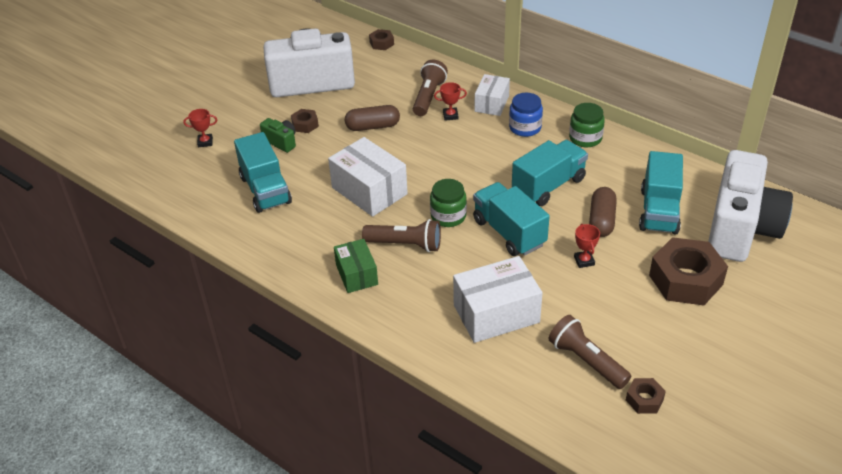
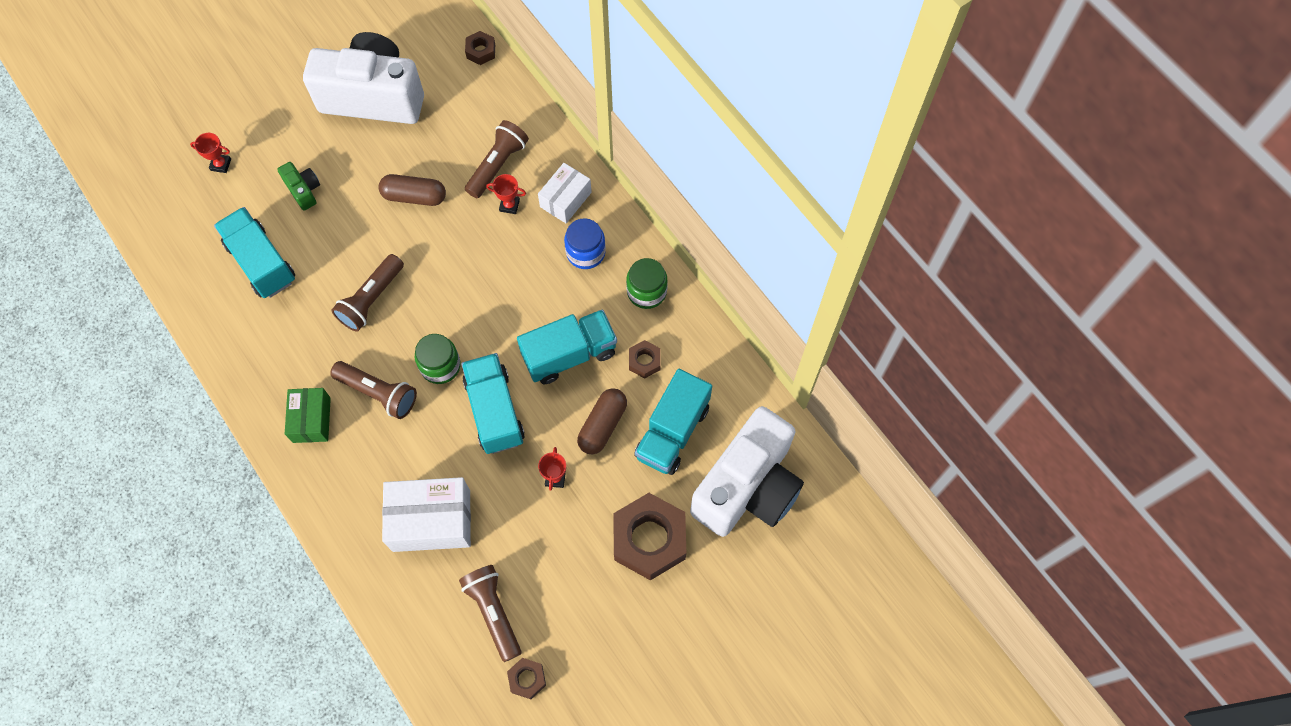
camera: 15 degrees right, 25 degrees up
turquoise truck [234,132,292,213] -> turquoise truck turned 150 degrees clockwise [214,207,295,298]
brown nut [291,109,319,133] -> brown nut moved to [629,340,661,378]
white box [328,137,408,217] -> brown flashlight [331,254,404,332]

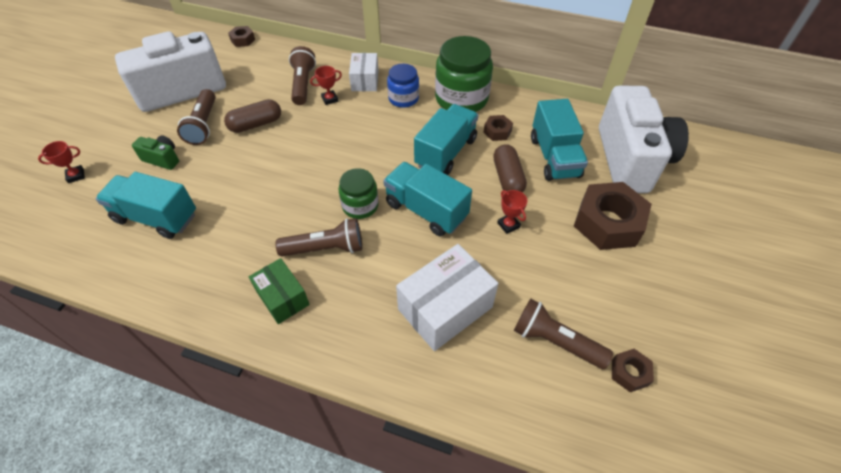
camera: 35 degrees left, 15 degrees down
brown flashlight [331,254,404,332] -> brown flashlight moved to [177,89,216,145]
green jar [626,258,668,309] -> green jar [435,36,493,112], size x1.73

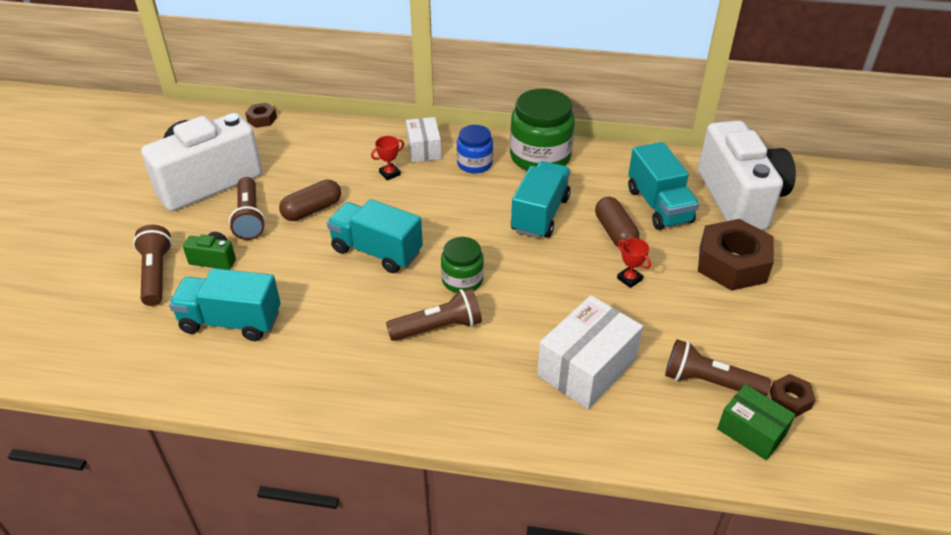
camera: 10 degrees left, 10 degrees down
red trophy [38,141,85,183] -> none
green box [249,258,310,324] -> green box moved to [717,384,796,460]
brown flashlight [289,46,316,105] -> brown flashlight moved to [133,225,172,306]
turquoise truck [383,162,472,236] -> turquoise truck moved to [327,199,423,273]
brown nut [483,115,513,141] -> none

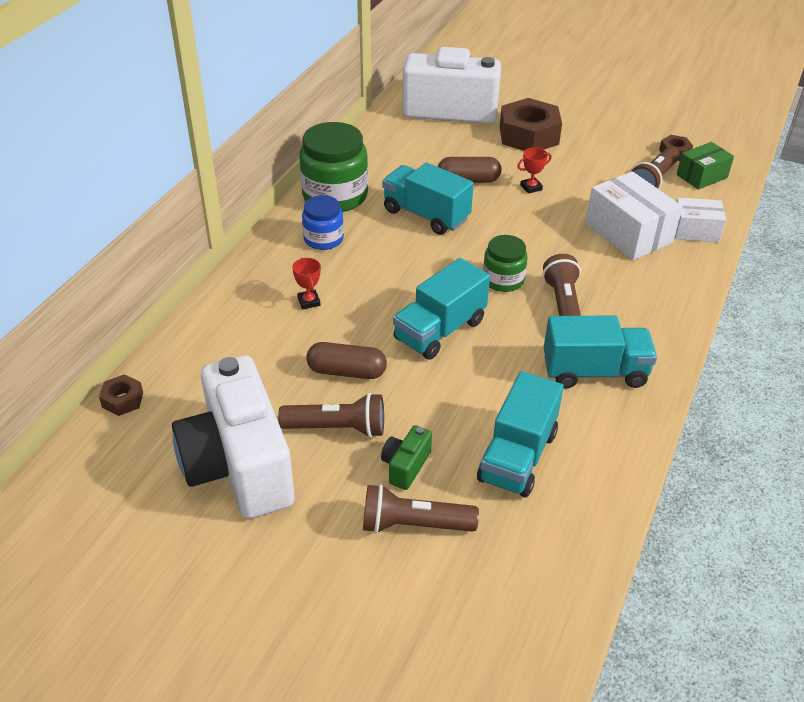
camera: 75 degrees left, 0 degrees up
brown capsule [279,180,341,221] -> brown capsule turned 60 degrees counterclockwise [306,342,387,379]
white box [406,117,441,162] -> white box moved to [675,198,726,242]
turquoise truck [628,142,699,230] -> turquoise truck moved to [544,316,657,389]

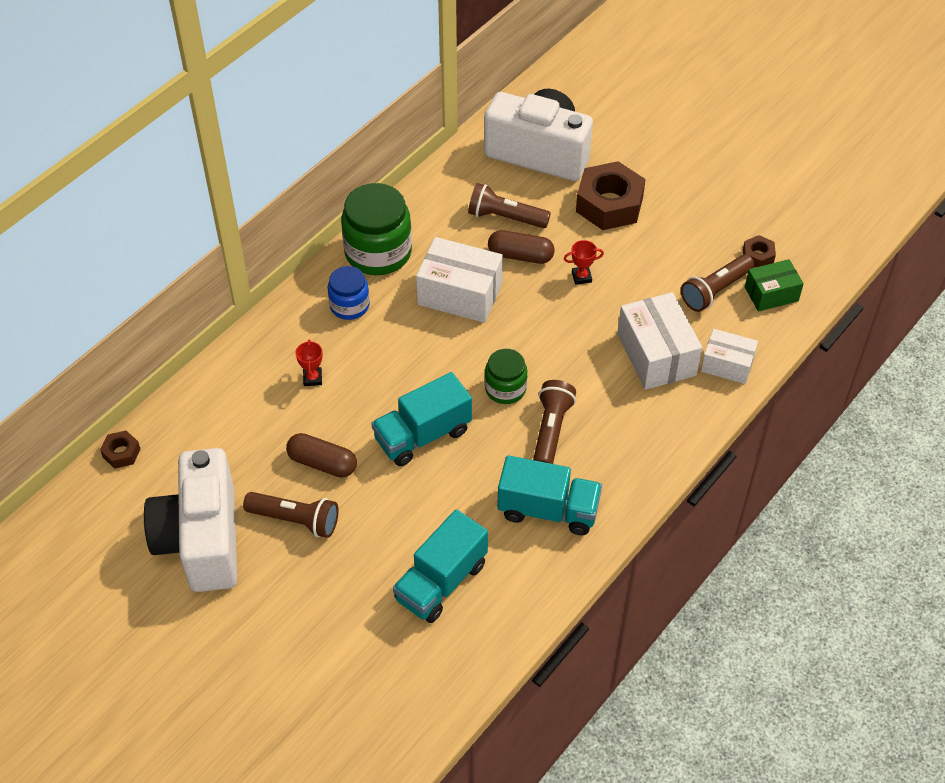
camera: 15 degrees right, 10 degrees up
brown flashlight [363,484,479,534] -> brown flashlight moved to [468,183,551,228]
green camera [381,425,432,490] -> none
turquoise truck [382,163,474,235] -> white box [416,237,503,323]

